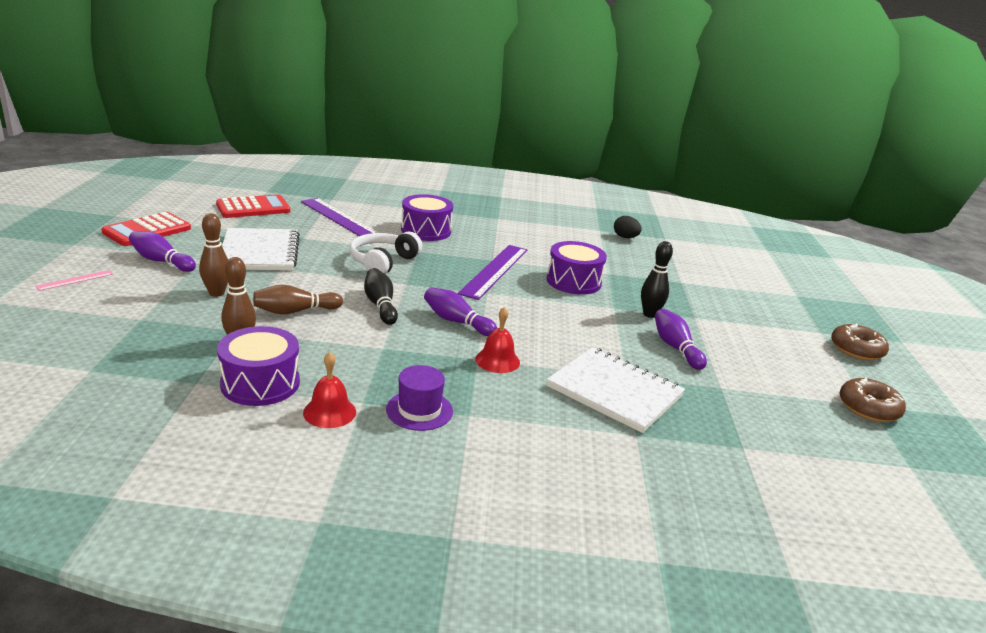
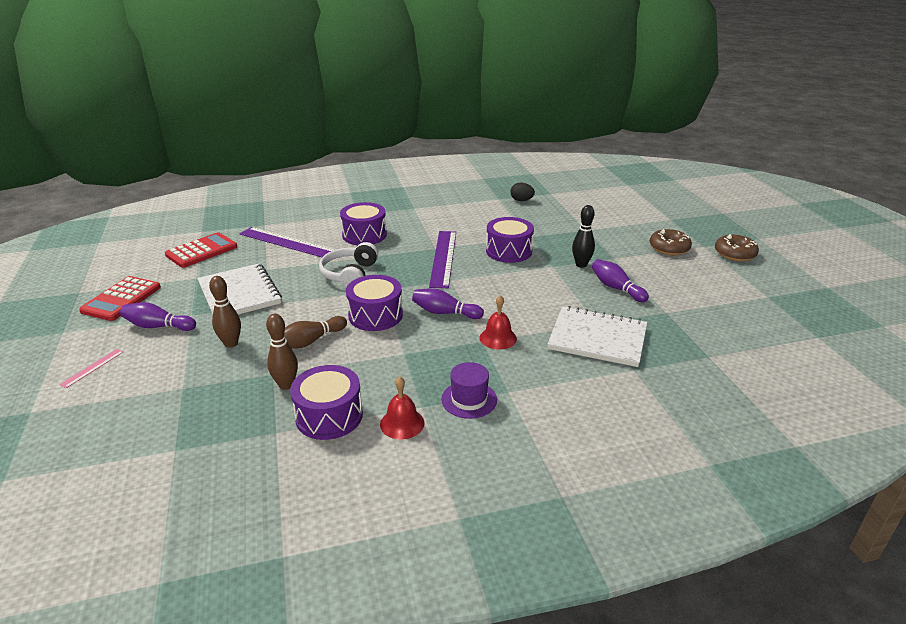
camera: 15 degrees left, 5 degrees up
black bowling pin [364,268,398,325] -> purple drum [346,275,403,331]
brown donut [840,378,906,422] -> brown donut moved to [650,229,692,255]

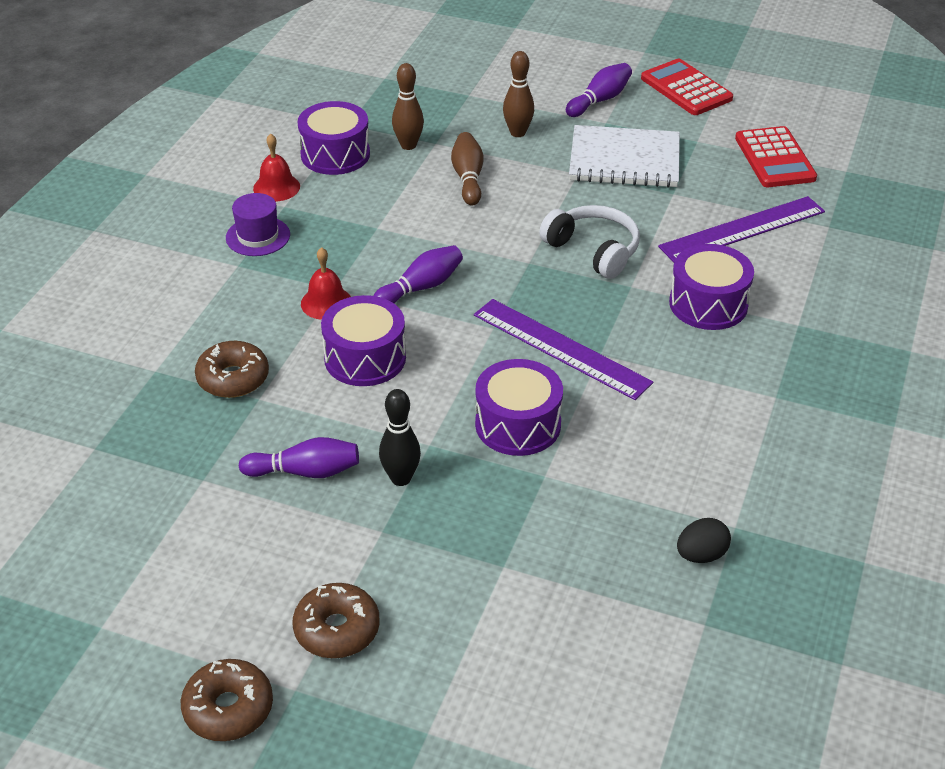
camera: 125 degrees right, 10 degrees up
pink ruler [59,349,124,388] -> none
purple drum [346,275,403,331] -> purple drum moved to [321,295,406,386]
white notebook [548,306,647,367] -> brown donut [195,341,269,398]

